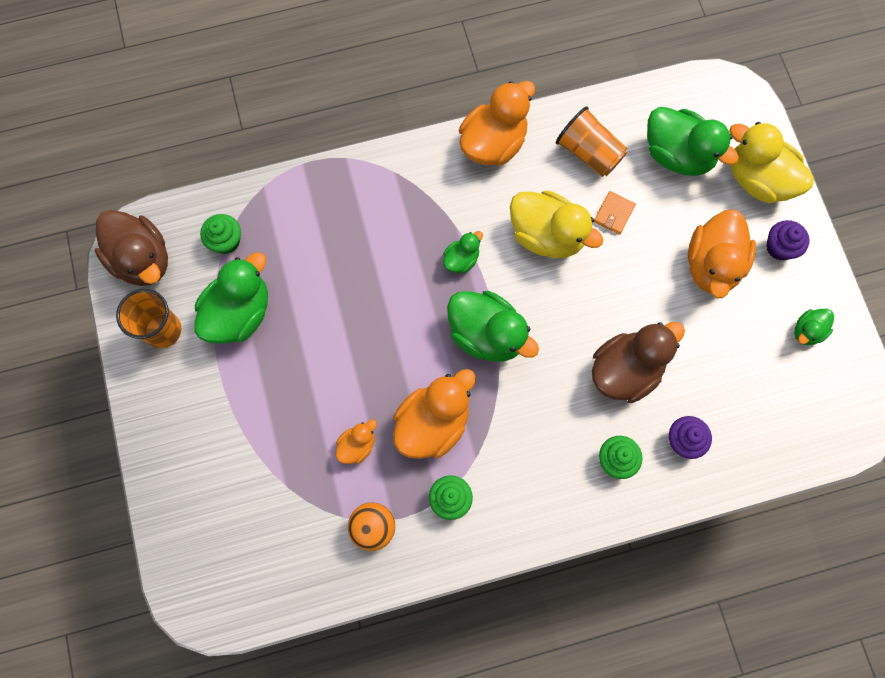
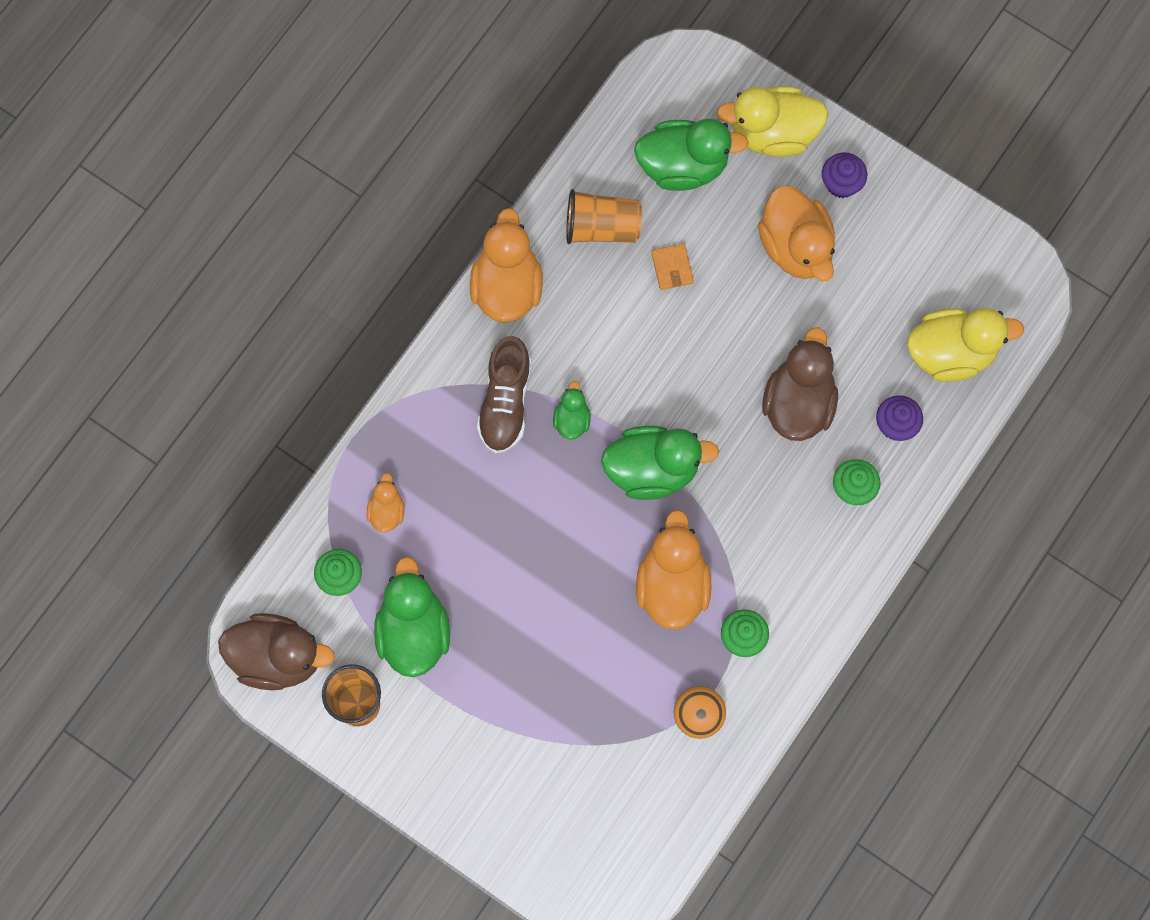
camera: 40 degrees left, 0 degrees up
orange duck [336,420,377,464] -> orange duck moved to [367,473,405,532]
yellow duck [510,190,603,258] -> yellow duck moved to [907,308,1024,382]
green duck [794,309,834,345] -> none
none -> brown shoe [477,336,531,453]

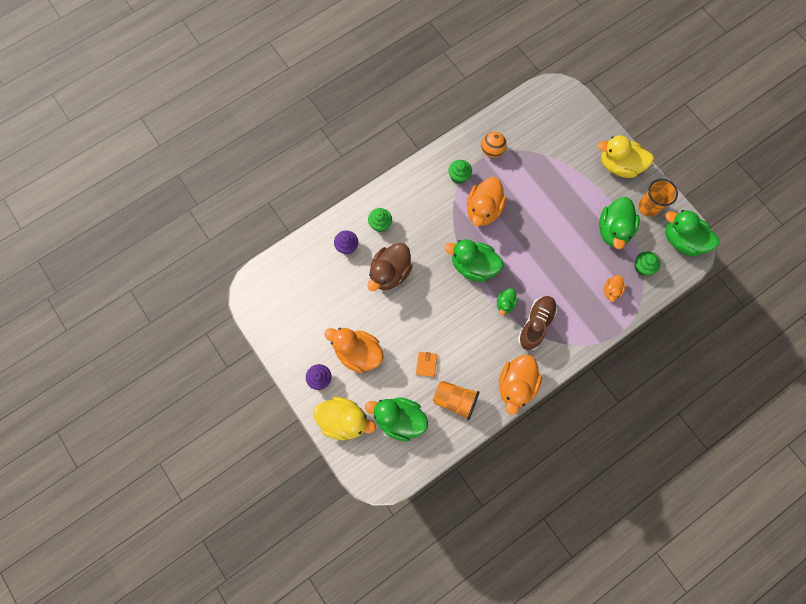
camera: 160 degrees left, 0 degrees up
brown duck [218,613,335,690] -> green duck [665,210,719,257]
orange duck [758,186,835,281] -> orange duck turned 60 degrees counterclockwise [324,328,384,373]
yellow duck [907,308,1024,382] -> yellow duck moved to [598,136,654,178]

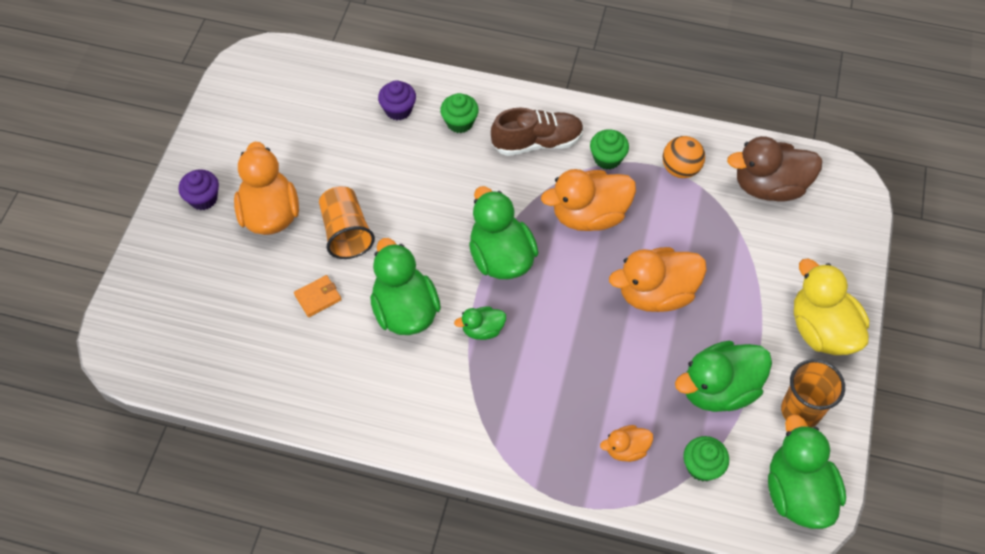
camera: 50 degrees right, 15 degrees down
yellow duck [313,397,376,440] -> none
green duck [365,397,428,442] -> green duck moved to [370,238,441,335]
brown duck [368,243,413,291] -> brown duck moved to [727,136,822,202]
orange cup [433,381,479,421] -> orange cup moved to [319,186,375,259]
orange duck [499,355,542,415] -> orange duck moved to [609,247,707,312]
brown shoe [518,296,557,350] -> brown shoe moved to [491,108,584,156]

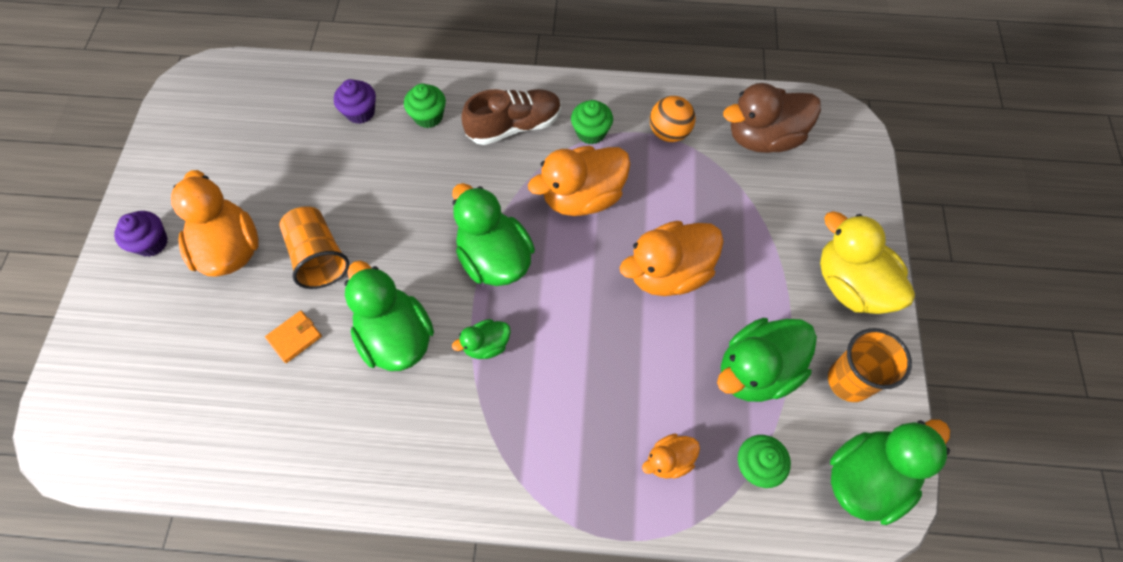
camera: 10 degrees left, 5 degrees up
green duck [768,414,846,529] -> green duck turned 75 degrees clockwise [830,419,950,525]

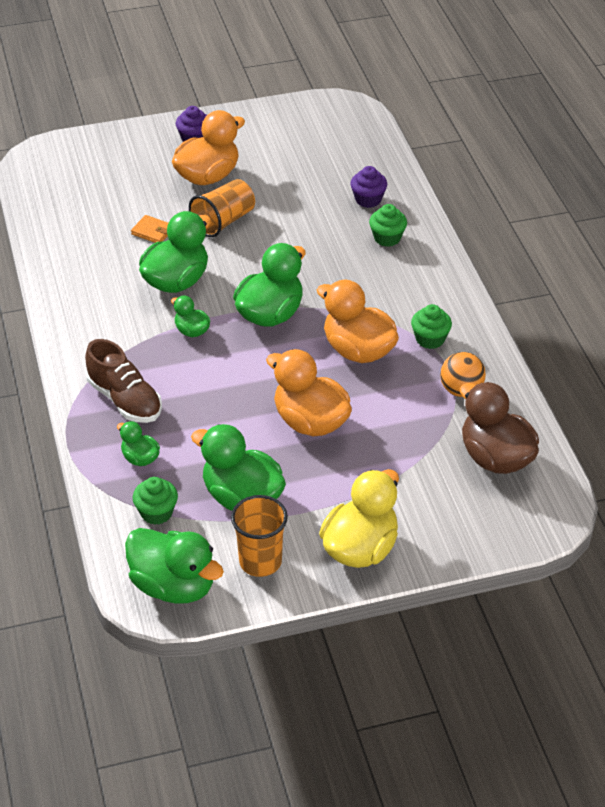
camera: 70 degrees right, 20 degrees down
brown shoe [461,89,561,145] -> brown shoe moved to [85,339,162,423]
orange duck [642,434,700,479] -> green duck [117,421,160,466]

